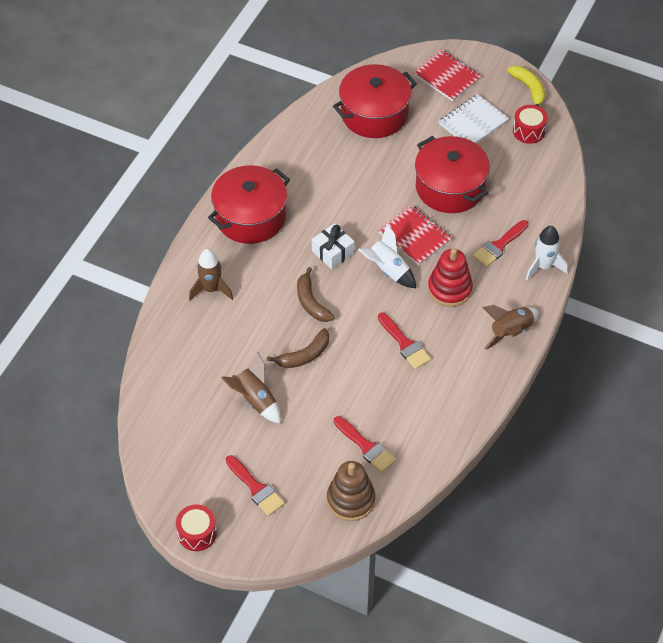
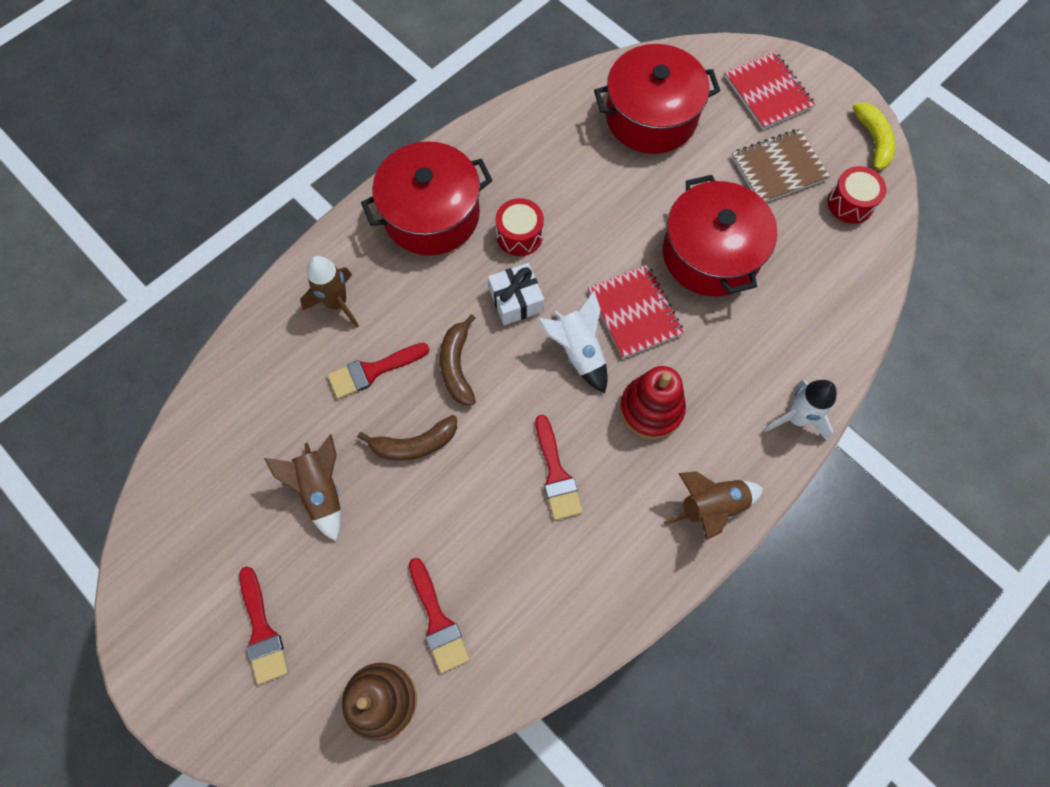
camera: 20 degrees right, 15 degrees up
red drum [176,504,217,551] -> red drum moved to [495,198,544,256]
white notebook [439,94,509,144] -> brown notebook [732,129,830,202]
red brush [473,220,528,267] -> red brush moved to [328,343,430,399]

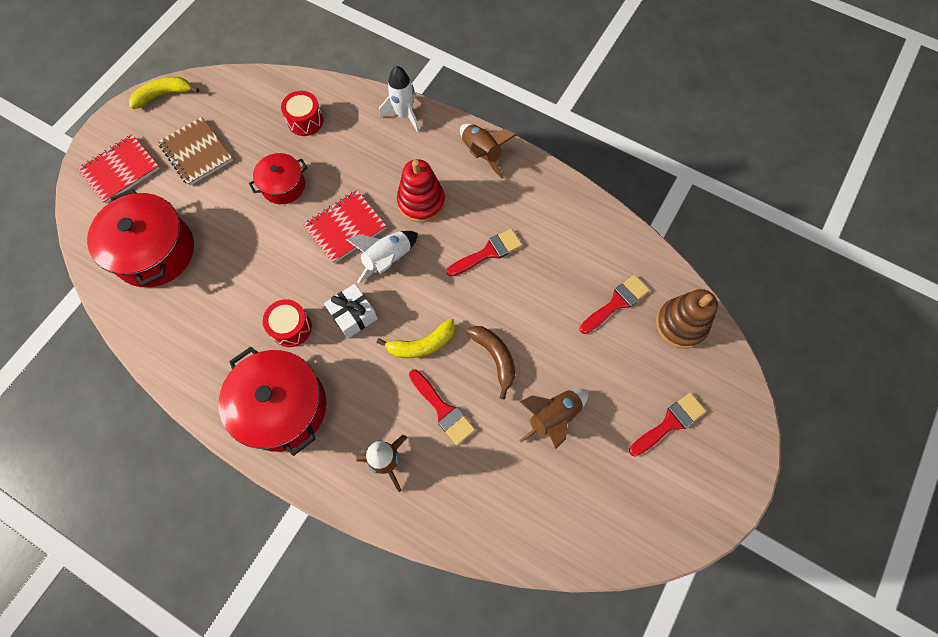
camera: 105 degrees left, 0 degrees up
brown banana [440,314,476,405] -> yellow banana [377,318,455,358]
red pot [663,175,777,296] -> red pot [249,153,307,204], size x0.57
red drum [828,166,887,224] -> red drum moved to [281,91,324,136]

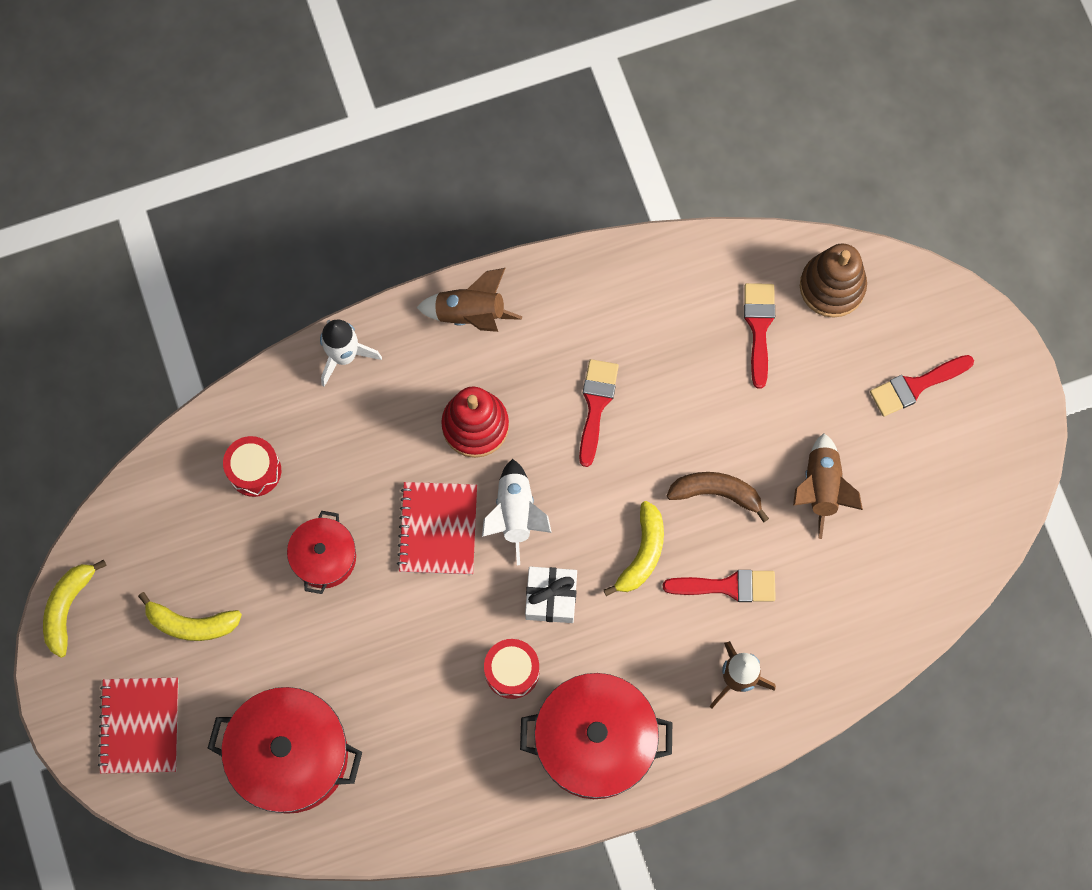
camera: 50 degrees left, 5 degrees up
brown notebook [158,117,233,186] -> yellow banana [138,592,242,641]
red brush [629,393,706,457] -> red brush turned 120 degrees counterclockwise [870,355,974,417]

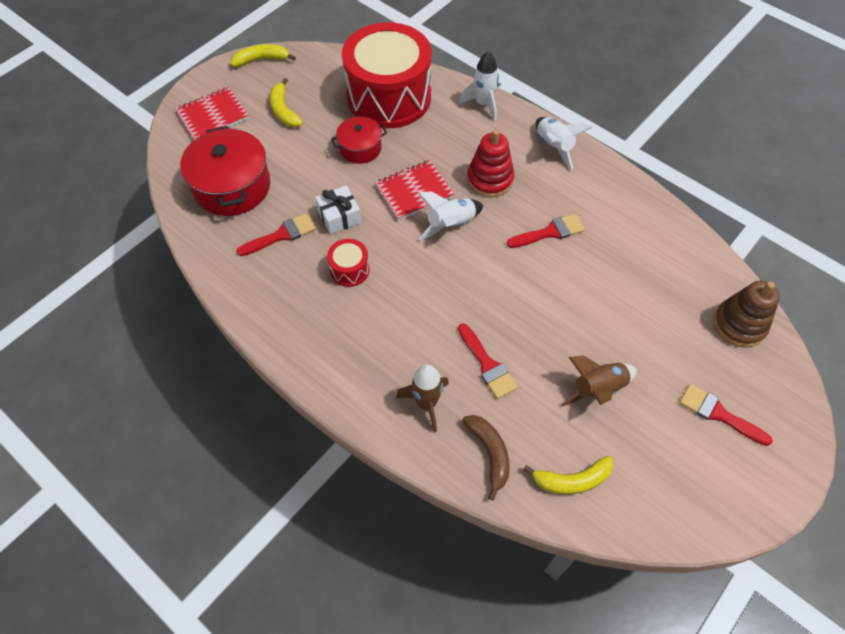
camera: 60 degrees right, 15 degrees down
red drum [223,436,281,497] -> red drum [342,22,432,128], size x2.48
brown rocket [416,268,522,332] -> white rocket [536,117,593,170]
red pot [520,673,672,799] -> none
white gift [525,567,577,623] -> white gift moved to [315,185,361,235]
yellow banana [604,501,664,596] -> yellow banana moved to [523,456,613,494]
brown banana [667,472,769,522] -> brown banana moved to [462,415,510,500]
red brush [744,283,775,389] -> red brush moved to [237,213,316,256]

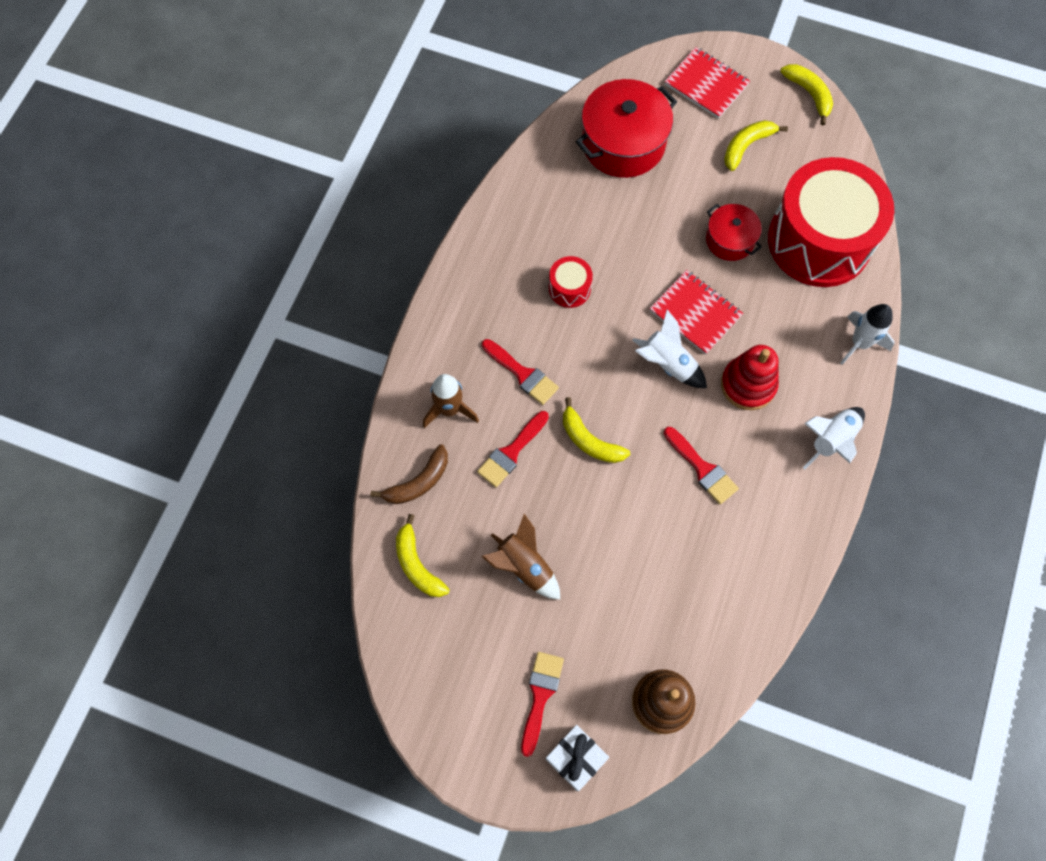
camera: 70 degrees right, 10 degrees up
red brush [237,213,316,256] -> red brush moved to [482,339,559,405]
white gift [315,185,361,235] -> white gift moved to [546,725,609,791]
none -> yellow banana [563,397,630,463]

